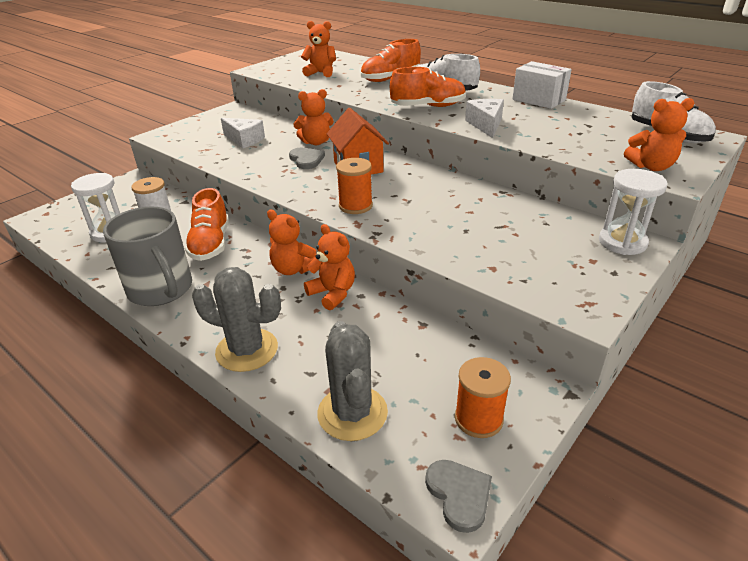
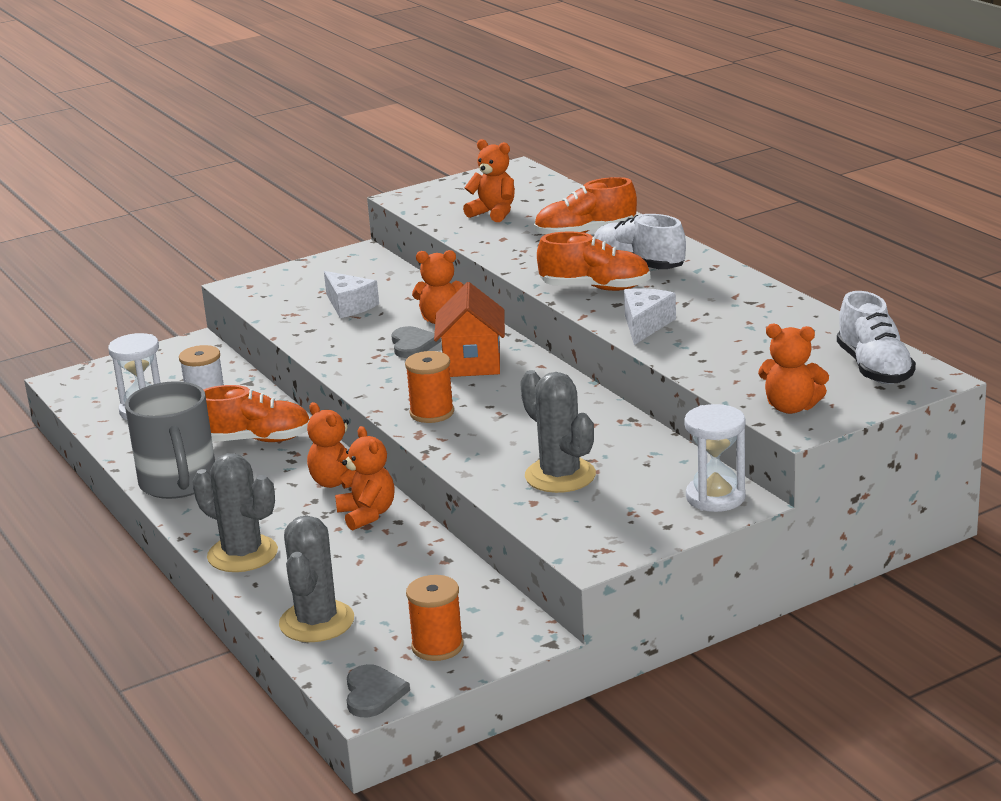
camera: 20 degrees right, 10 degrees down
orange shoe [185,188,229,261] -> orange shoe turned 105 degrees counterclockwise [203,385,310,442]
white box [512,61,572,109] -> none
none -> grey cactus [520,370,596,493]

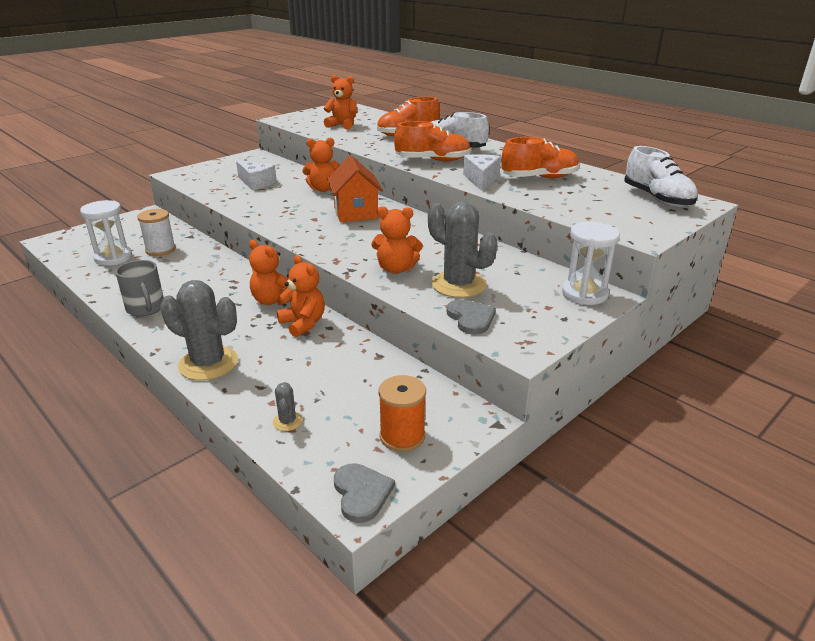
camera: 15 degrees left, 5 degrees up
grey mug [125,381,215,499] -> grey mug [115,260,164,316], size x0.62
orange shoe [203,385,310,442] -> orange shoe moved to [502,137,579,178]
grey cactus [279,515,354,642] -> grey cactus [273,382,303,431], size x0.45
grey heart [391,326,441,358] -> grey heart moved to [447,299,496,335]
orange spool [405,351,454,423] -> none
orange teddy bear [758,324,829,414] -> orange teddy bear moved to [371,206,423,274]

